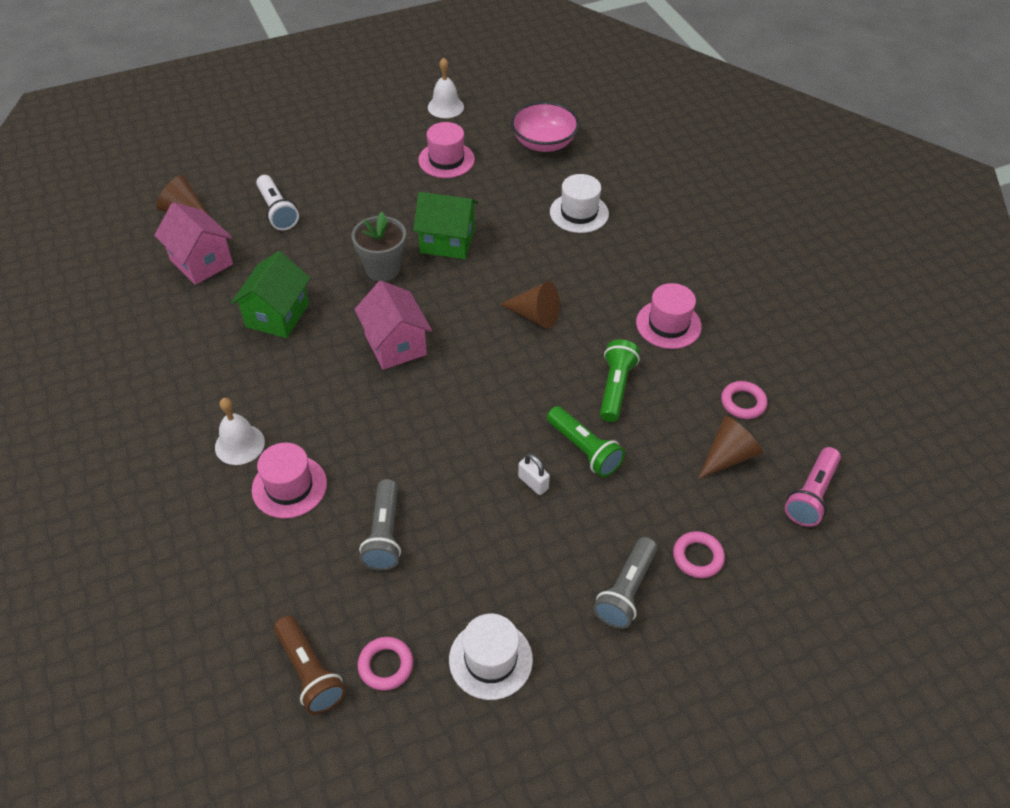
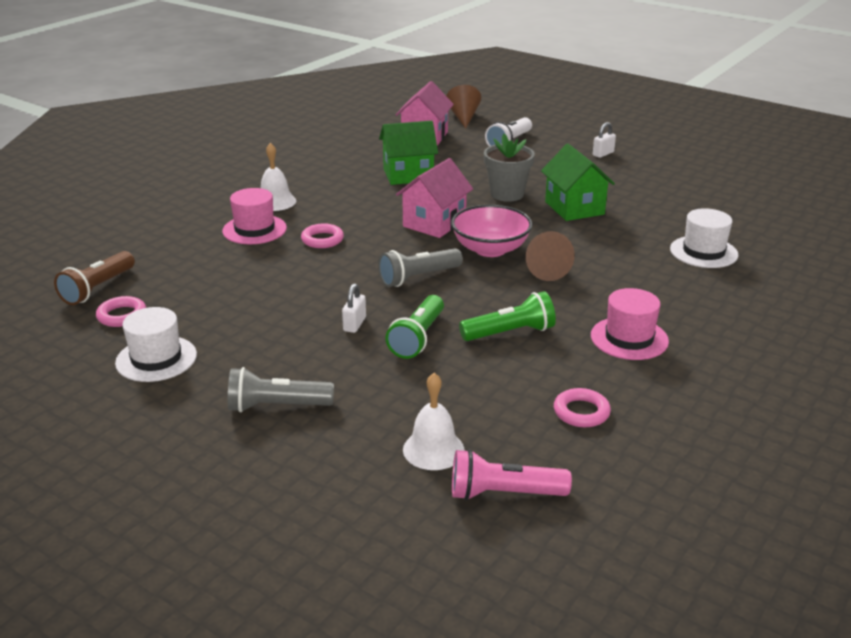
camera: 60 degrees right, 20 degrees down
grey flashlight [359,479,401,571] -> grey flashlight moved to [378,248,463,287]
pink hat [418,122,475,178] -> none
white bell [428,58,464,118] -> white bell moved to [403,373,465,470]
pink bowl [511,102,579,152] -> pink bowl moved to [451,205,533,257]
pink ring [673,531,725,578] -> pink ring moved to [301,223,344,248]
brown cone [698,416,763,479] -> none
none -> white padlock [593,122,616,158]

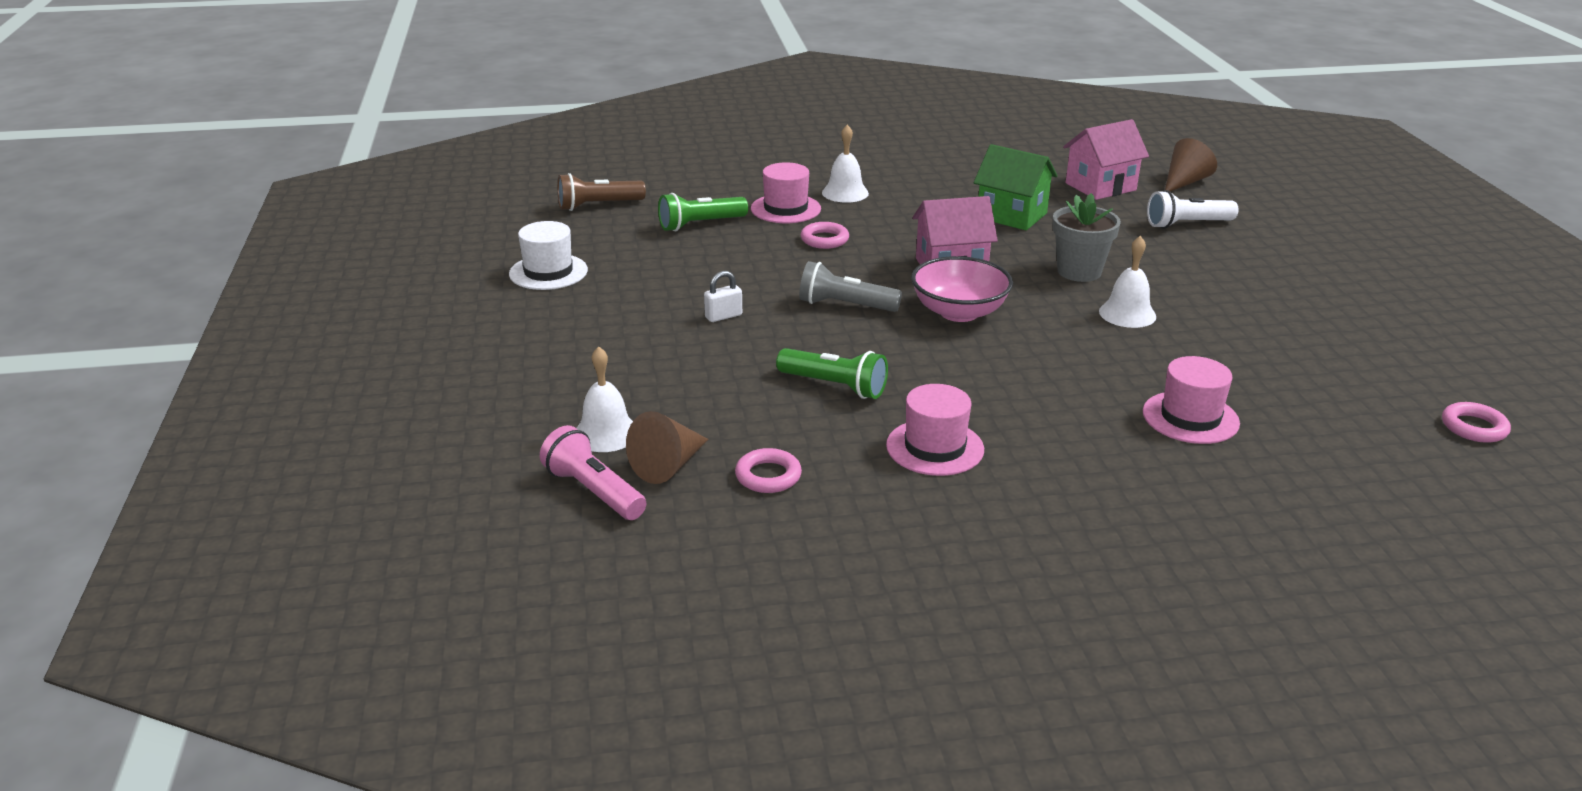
camera: 45 degrees right, 0 degrees up
pink ring [96,296,146,327] -> pink ring moved to [1442,402,1511,443]
grey flashlight [228,367,334,413] -> none
green flashlight [385,295,444,359] -> green flashlight moved to [658,193,748,231]
brown cone [526,231,575,281] -> brown cone moved to [626,411,708,484]
green house [541,144,615,221] -> white bell [1099,236,1156,328]
white padlock [593,122,616,158] -> none
white hat [670,208,739,268] -> pink hat [1143,356,1240,444]

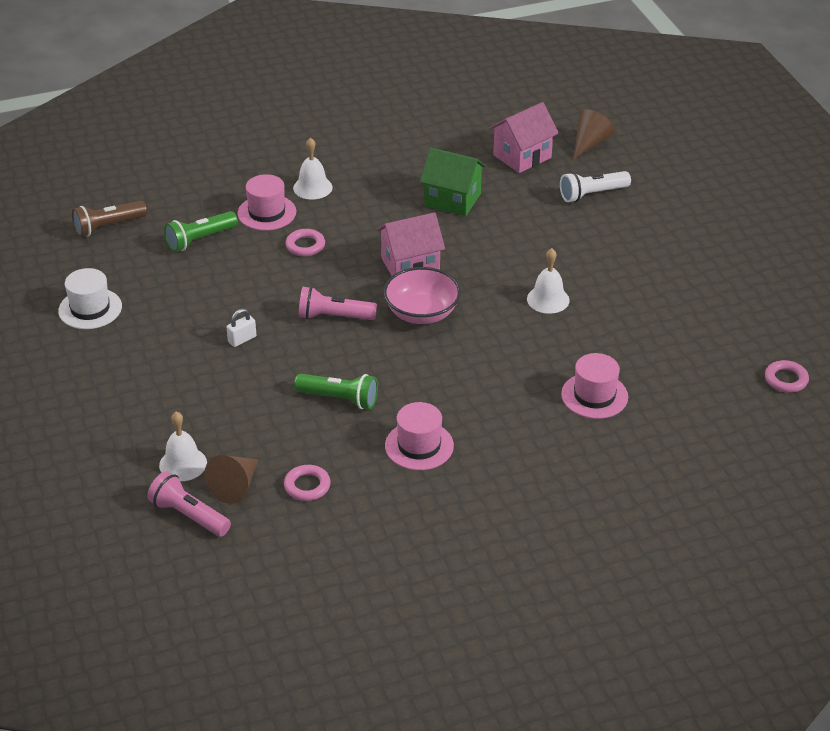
camera: 10 degrees left, 10 degrees up
grey flashlight [799,261,902,312] -> pink flashlight [298,286,377,320]
grey flower pot [1052,193,1121,282] -> none

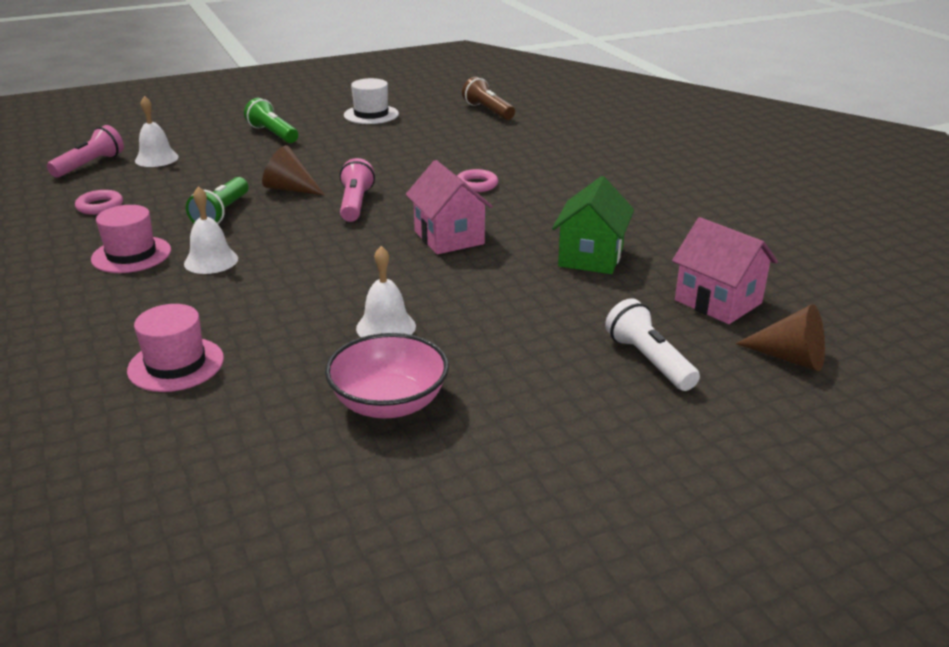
camera: 85 degrees right, 10 degrees down
green flashlight [164,211,238,252] -> green flashlight moved to [244,98,298,143]
brown cone [204,455,258,504] -> brown cone moved to [262,145,325,195]
white padlock [227,308,256,347] -> none
pink hat [237,174,296,231] -> none
white bell [293,138,333,200] -> white bell moved to [184,186,238,274]
pink bowl [383,267,461,324] -> pink bowl moved to [325,333,449,418]
pink ring [765,360,809,393] -> none

